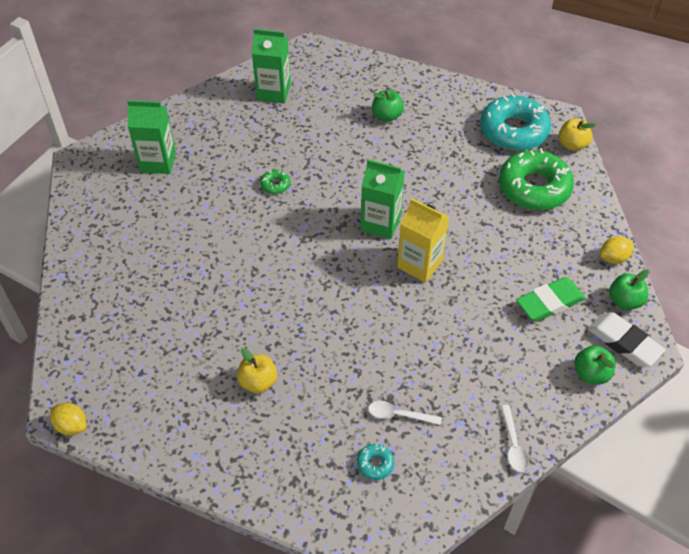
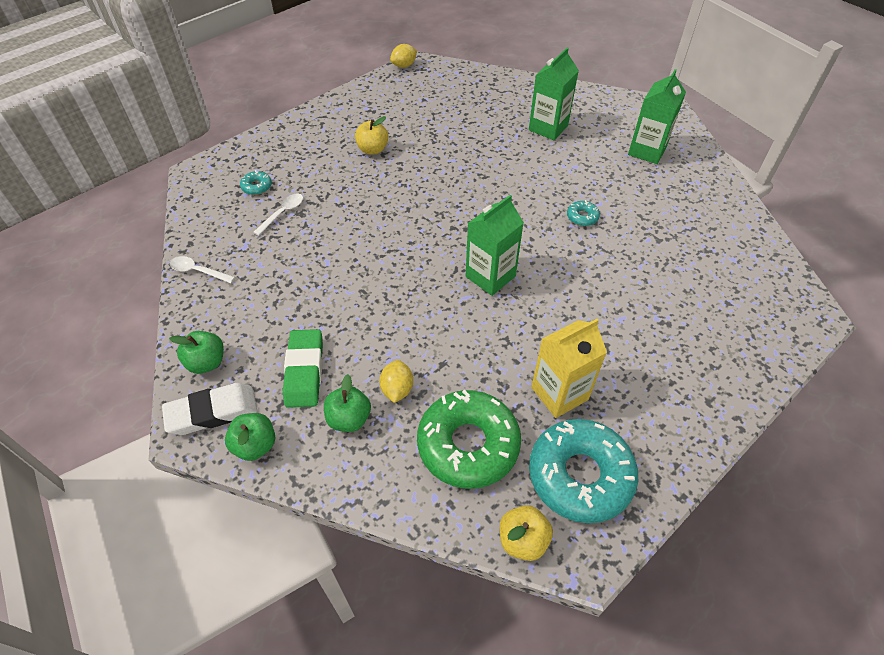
camera: 115 degrees right, 0 degrees up
green carton [252,29,291,104] -> green carton moved to [529,47,579,140]
green donut [260,170,290,194] -> turquoise donut [567,200,600,226]
green apple [372,90,404,122] -> green apple moved to [324,374,371,432]
yellow carton [397,198,449,283] -> yellow carton moved to [531,319,607,418]
yellow lemon [600,236,634,264] -> yellow lemon moved to [379,360,413,403]

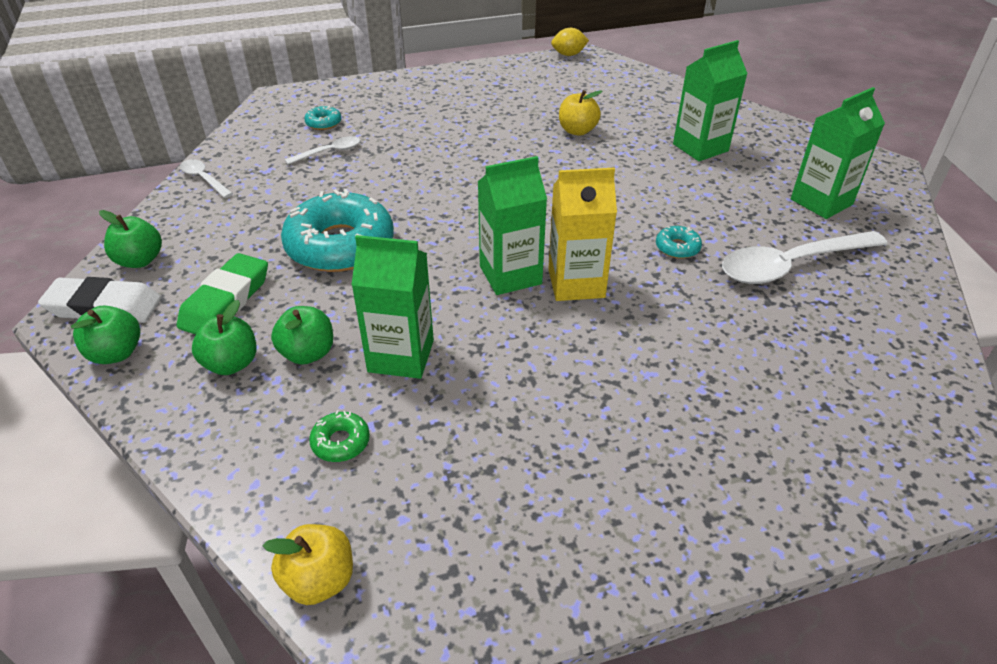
camera: 25 degrees right, 10 degrees down
yellow apple [355,116,389,154] -> yellow apple moved to [559,90,602,136]
yellow lemon [379,360,413,403] -> green apple [271,306,333,365]
green donut [417,390,521,489] -> green donut [309,410,370,462], size x0.41
turquoise donut [529,419,638,523] -> turquoise donut moved to [281,189,394,272]
yellow carton [531,319,607,418] -> yellow carton moved to [548,168,617,301]
none -> green carton [351,235,434,379]
none -> white spoon [722,231,887,284]

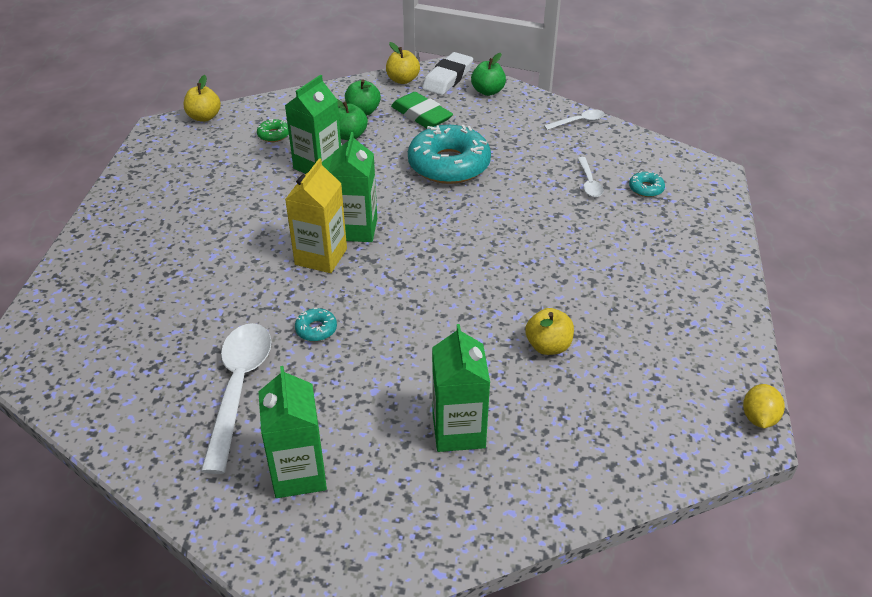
camera: 115 degrees right, 0 degrees up
green apple [71,306,140,364] -> yellow apple [386,42,420,84]

